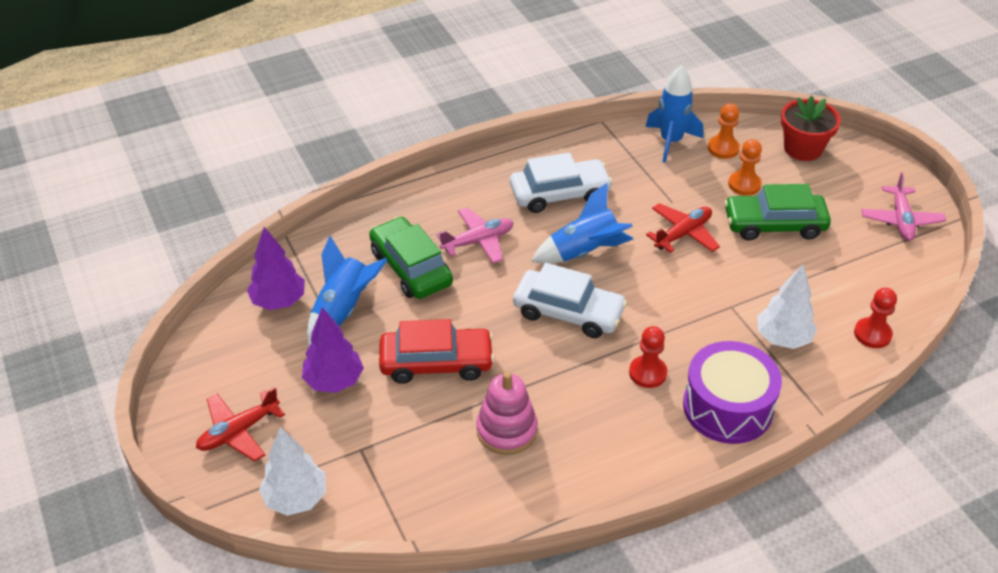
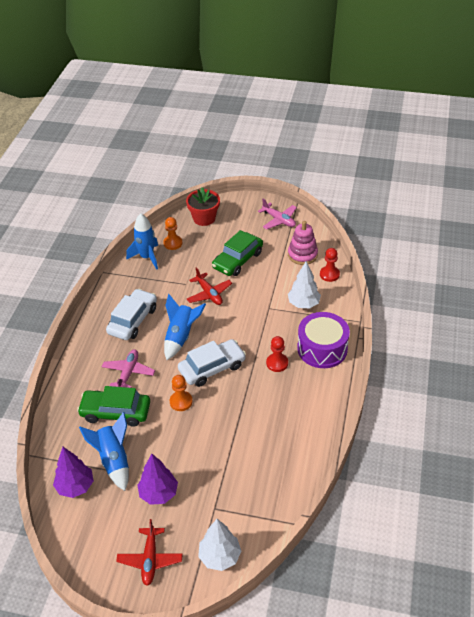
camera: 50 degrees left, 0 degrees up
red car [379,319,495,384] -> none
pink stacking toy [476,372,538,455] -> pink stacking toy moved to [288,221,318,265]
red plane [646,203,720,253] -> red plane turned 150 degrees clockwise [187,267,232,305]
orange pawn [728,139,762,196] -> orange pawn moved to [170,375,193,411]

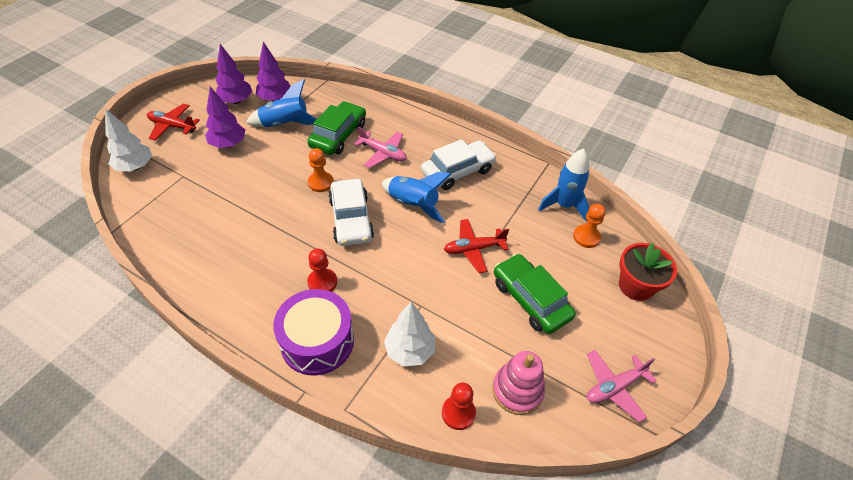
camera: 105 degrees right, 5 degrees up
white car [106,289,157,340] -> white car turned 75 degrees counterclockwise [421,139,496,190]
none -> purple tree [216,44,252,104]

